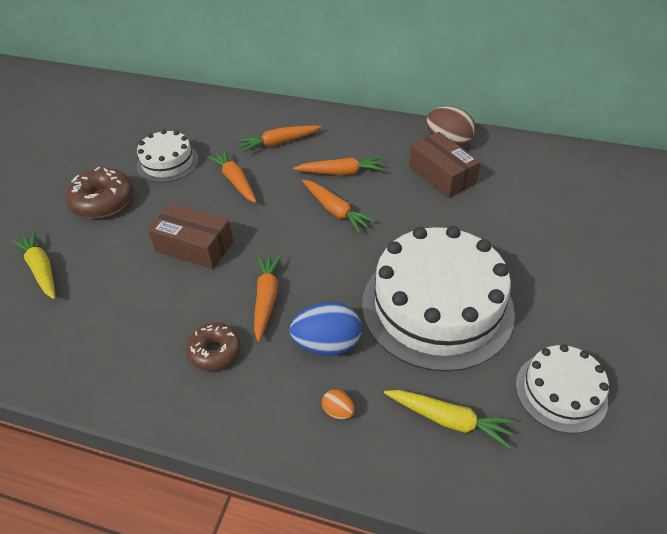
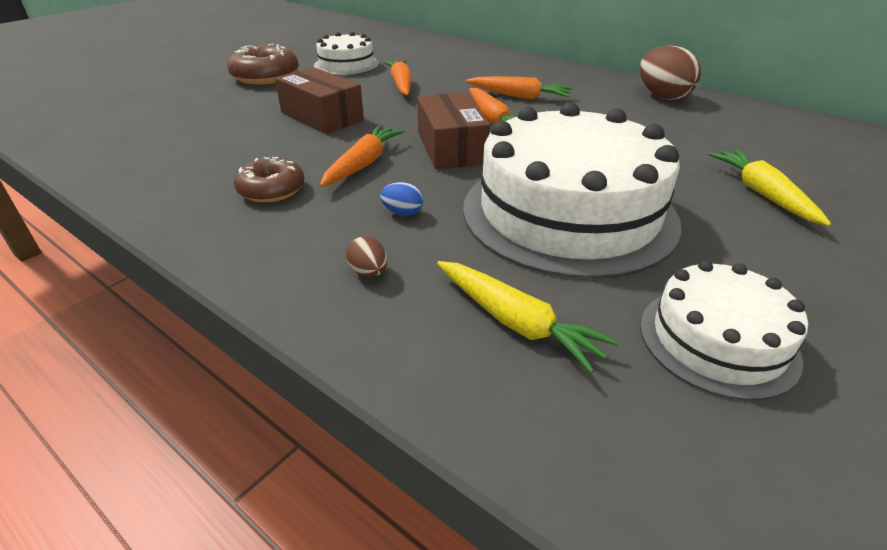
camera: 20 degrees right, 10 degrees down
yellow carrot [11,230,55,299] -> yellow carrot moved to [708,149,831,226]
orange carrot [238,125,321,152] -> none
blue egg [289,302,361,356] -> blue egg [380,182,423,216], size x0.47
orange egg [322,390,354,419] -> brown egg [346,236,387,277]
brown box [409,132,481,198] -> brown box moved to [417,92,491,169]

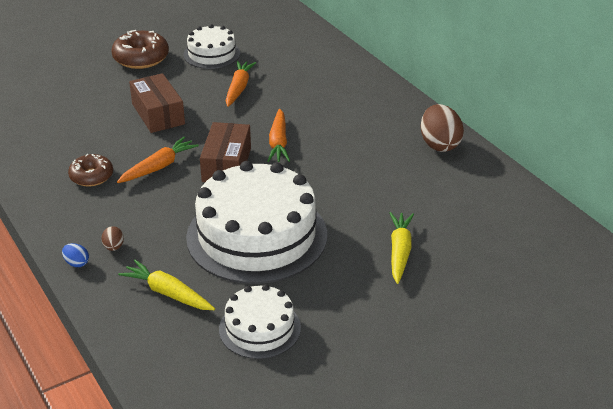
camera: 20 degrees right, 0 degrees up
blue egg [380,182,423,216] -> blue egg moved to [62,243,89,267]
yellow carrot [437,261,619,373] -> yellow carrot turned 150 degrees clockwise [118,260,215,310]
orange carrot [466,76,573,99] -> none

